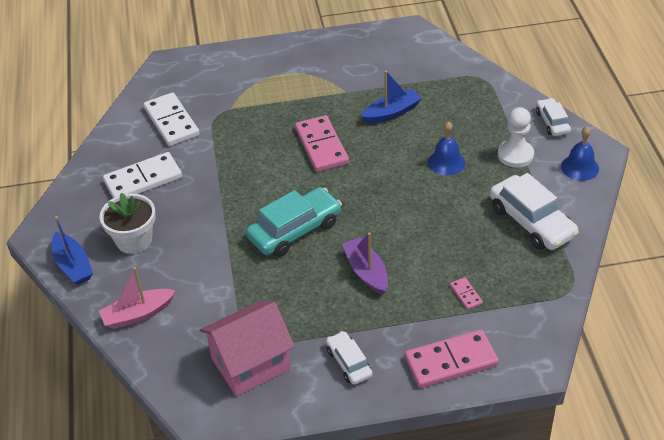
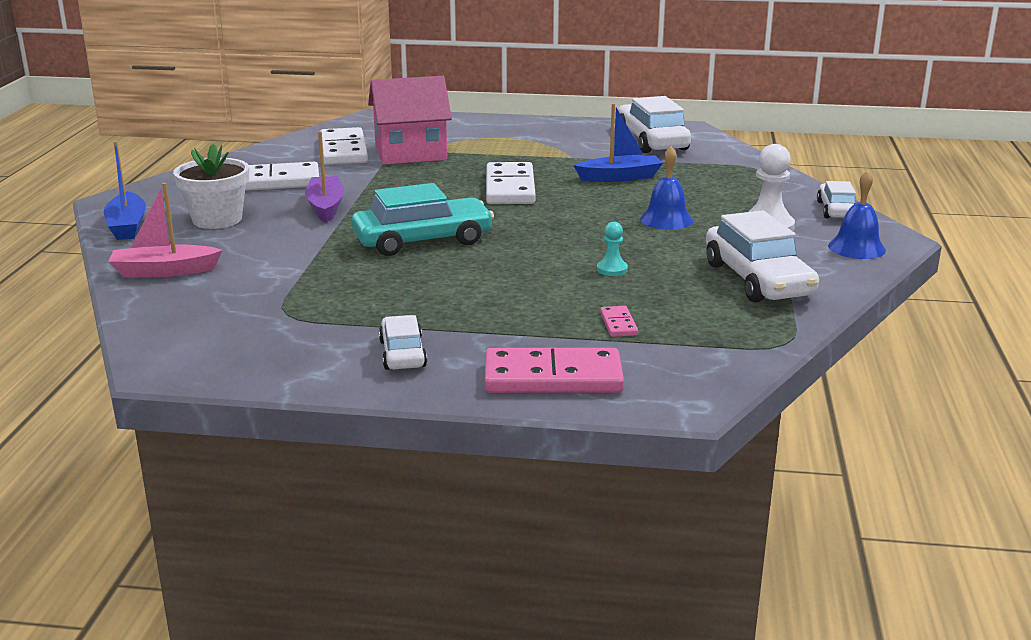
camera: 15 degrees right, 20 degrees down
pink house [200,300,295,396] -> pink house moved to [368,76,452,165]
pink domino [295,115,349,172] -> white domino [486,162,536,204]
purple boat [342,232,388,295] -> purple boat moved to [305,131,344,223]
none -> turquoise pawn [597,222,628,276]
none -> white car [618,96,691,153]

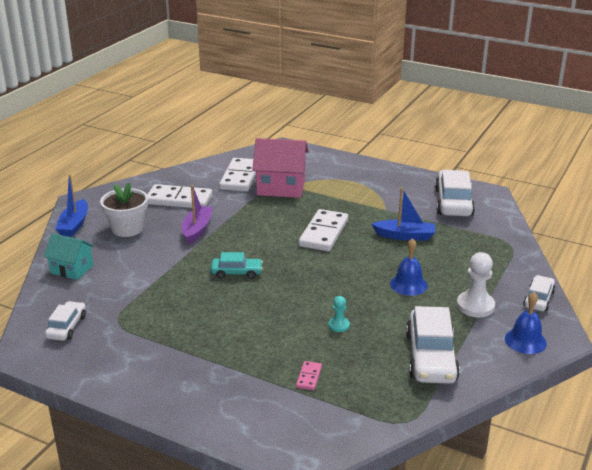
camera: 20 degrees right, 5 degrees up
pink boat [108,183,223,277] -> turquoise house [43,233,94,280]
turquoise car [352,183,494,256] -> turquoise car [211,252,263,279], size x0.56
white car [379,315,427,370] -> white car moved to [45,301,86,341]
pink domino [484,348,624,393] -> none

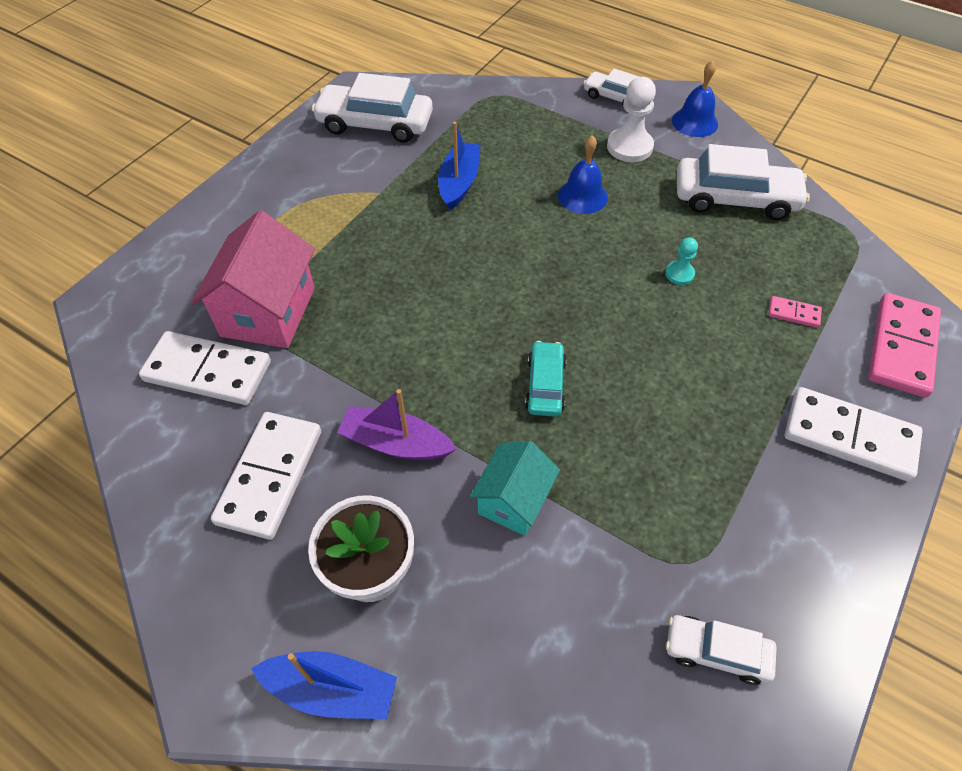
camera: 85 degrees left, 25 degrees up
turquoise house [43,233,94,280] -> turquoise house moved to [470,441,560,536]
white domino [299,209,348,251] -> white domino moved to [785,387,923,482]
none -> pink domino [868,293,941,398]

